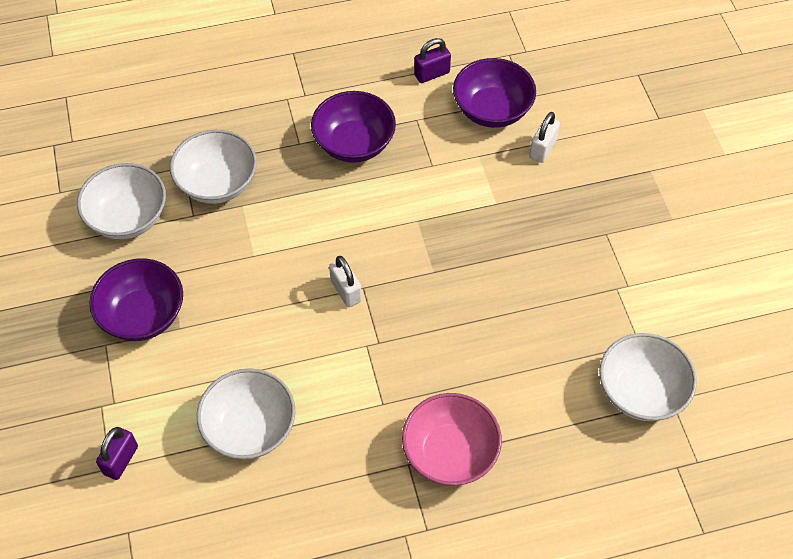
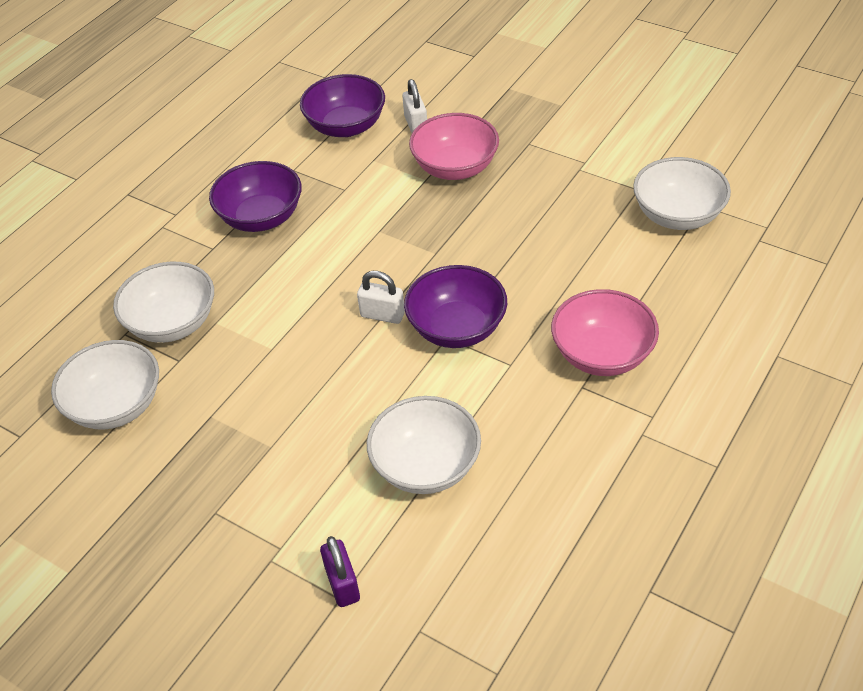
camera: 40 degrees left, 10 degrees down
purple bowl [89,258,183,341] -> purple bowl moved to [404,265,507,348]
purple padlock [414,38,451,83] -> none
none -> pink bowl [409,113,499,180]

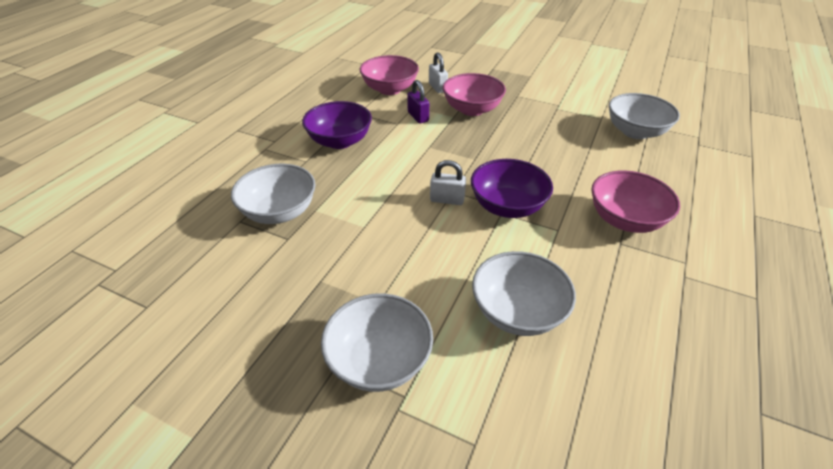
camera: 10 degrees left, 5 degrees down
white bowl [51,340,159,430] -> white bowl moved to [321,293,433,392]
purple bowl [300,74,385,137] -> pink bowl [360,55,419,95]
purple padlock [320,536,360,607] -> purple padlock moved to [407,80,429,124]

